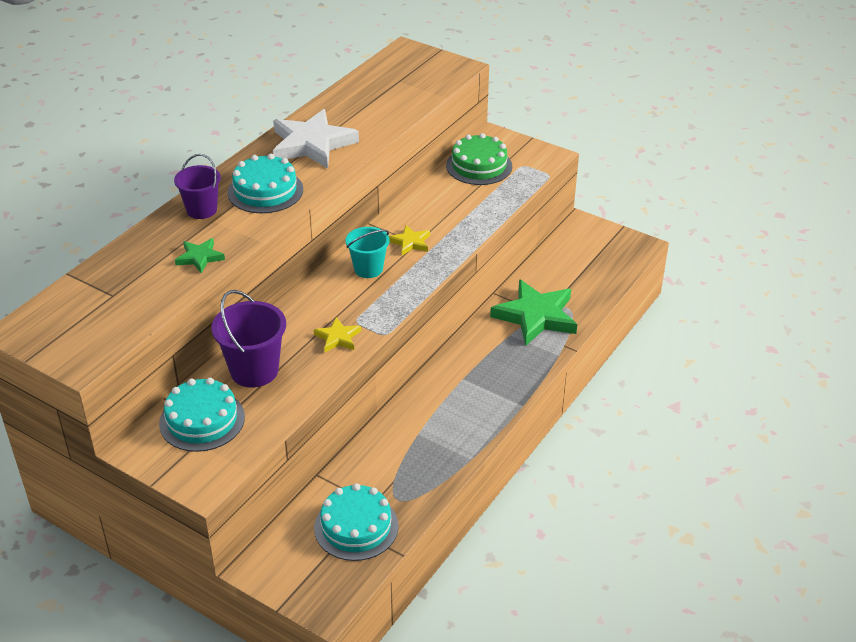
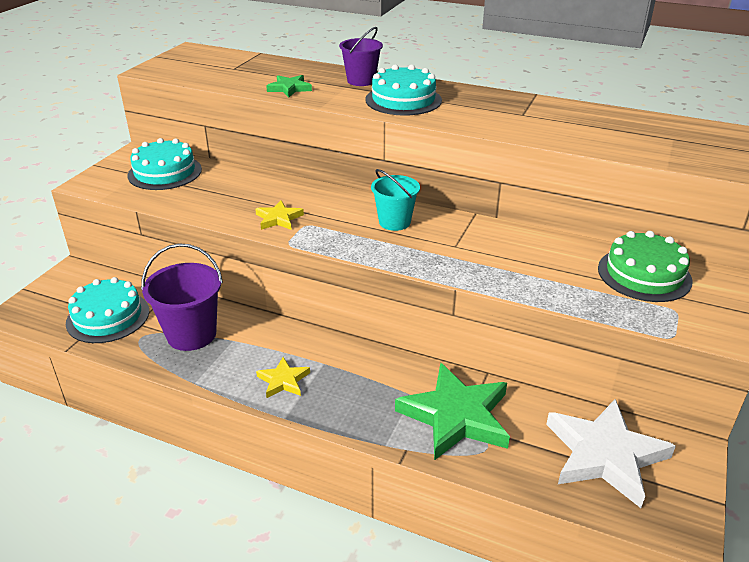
camera: 80 degrees right, 5 degrees down
purple bucket [211,290,286,388] -> purple bucket moved to [141,243,223,351]
white star [273,109,359,168] -> white star moved to [546,399,676,508]
yellow star [389,225,430,255] -> yellow star moved to [256,357,310,398]

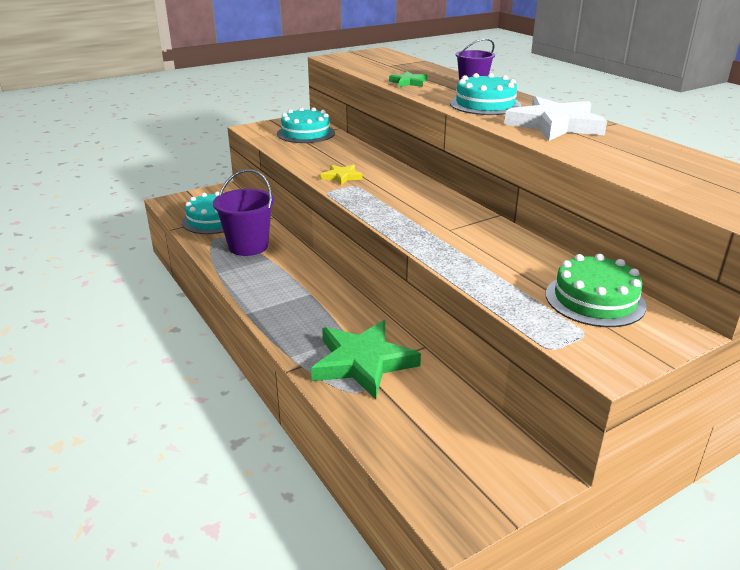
camera: 35 degrees right, 5 degrees down
yellow star [256,357,310,398] -> none
turquoise bucket [371,169,420,231] -> none
white star [546,399,676,508] -> white star moved to [504,96,607,141]

